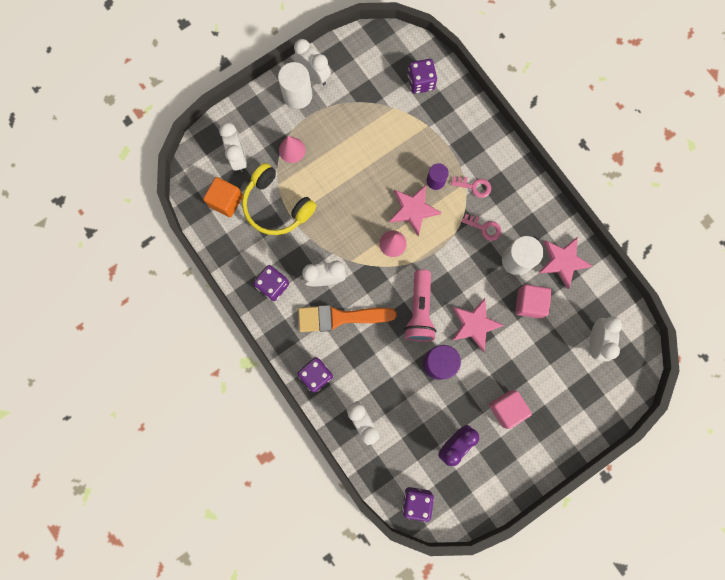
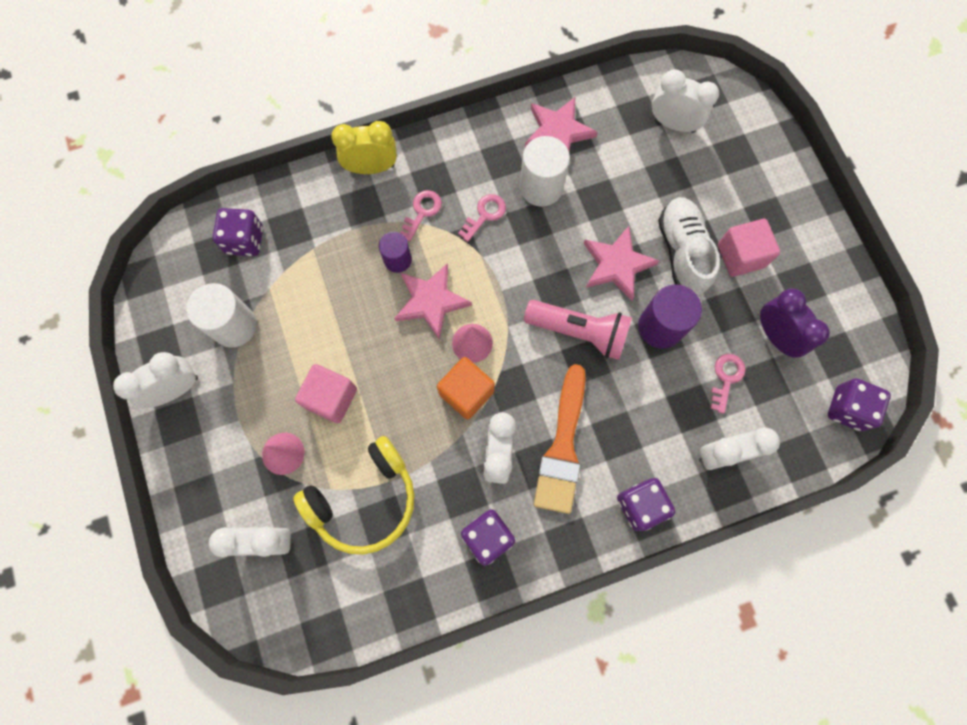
camera: 75 degrees left, 5 degrees down
orange cube [203,177,243,217] -> orange cube moved to [437,357,495,419]
white cylinder [278,62,312,109] -> white cylinder moved to [186,283,256,348]
pink cube [515,284,552,319] -> pink cube moved to [295,364,357,423]
none -> yellow clock [331,121,397,174]
none -> white shoe [658,197,720,295]
none -> pink key [710,354,746,414]

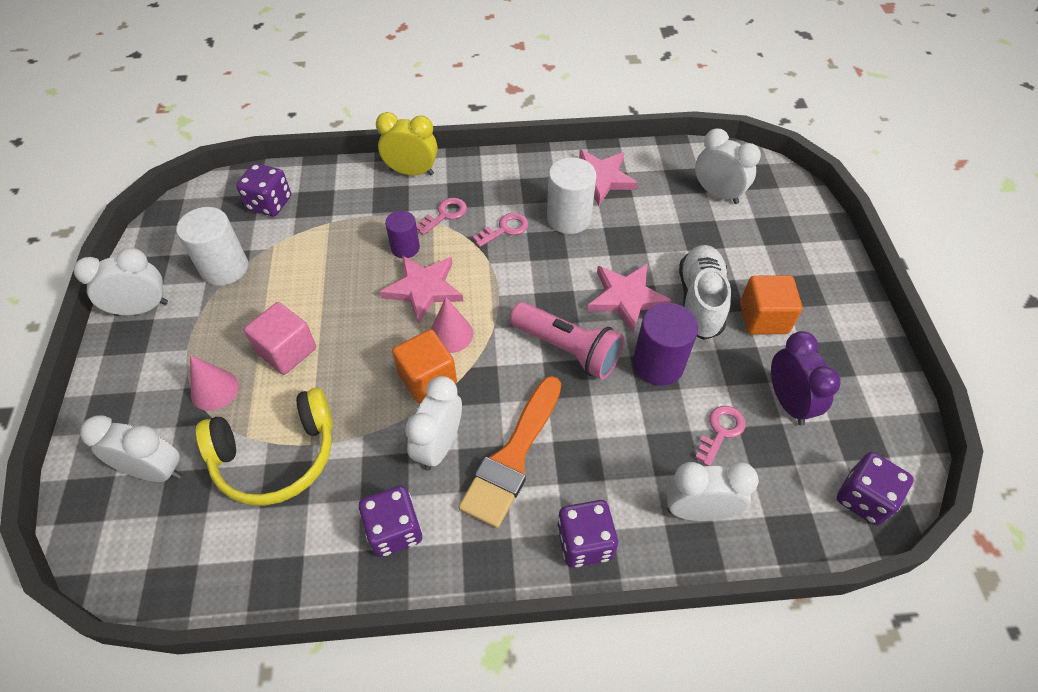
camera: 15 degrees right, 20 degrees down
pink cube [718,219,780,277] -> orange cube [740,275,803,335]

